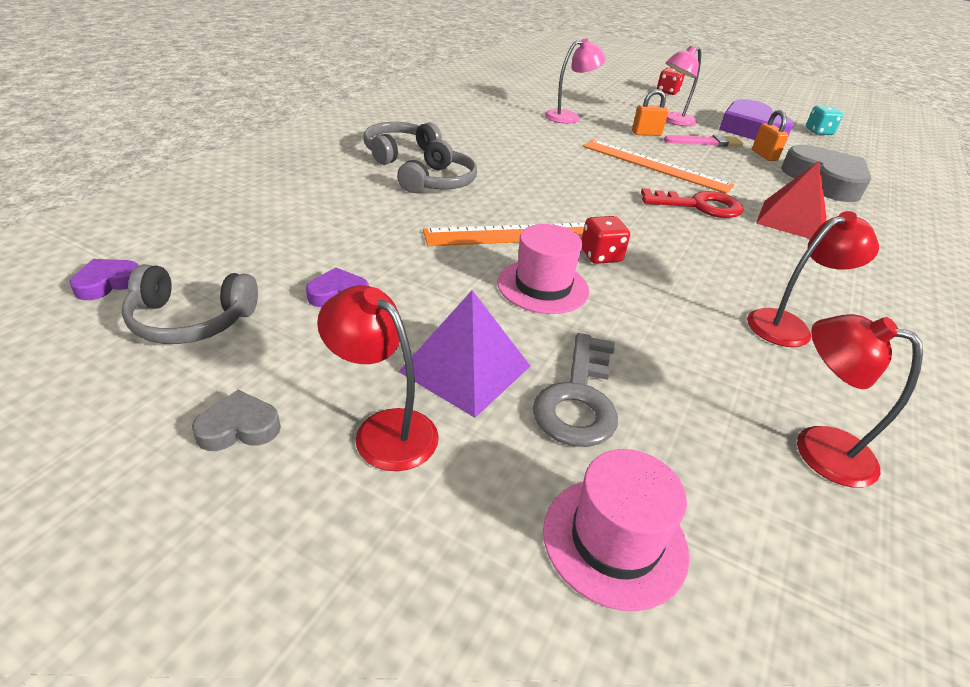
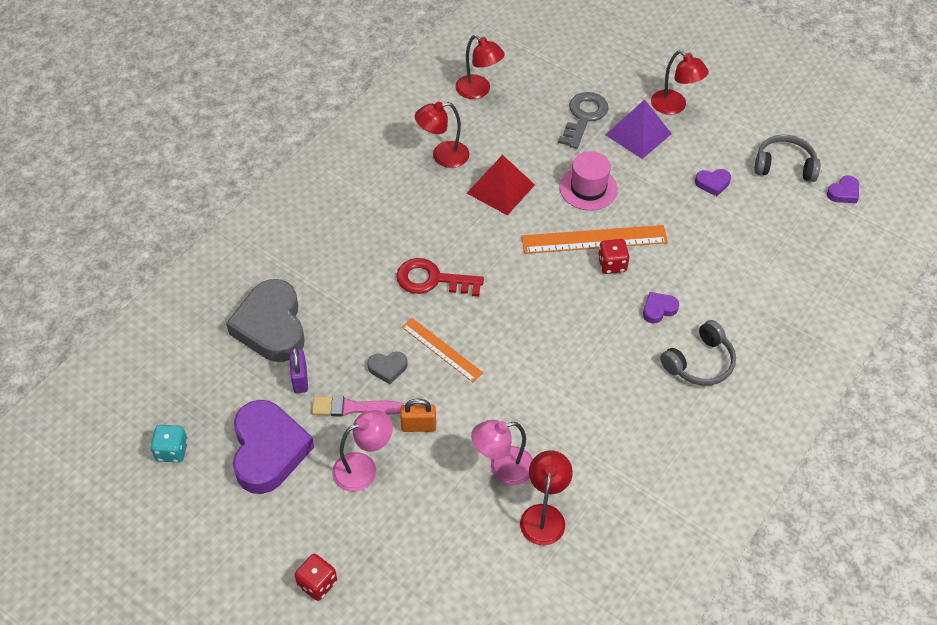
camera: 170 degrees left, 15 degrees up
grey heart [192,390,281,451] -> grey heart moved to [367,352,407,384]
grey headphones [397,139,477,193] -> purple heart [643,292,679,324]
pink hat [543,449,689,611] -> none
red dice [581,216,630,264] -> red dice moved to [598,239,630,274]
orange ruler [583,139,734,194] -> orange ruler [402,318,483,382], size x0.63
orange padlock [752,110,788,161] -> purple padlock [289,347,308,393]
red pyramid [756,161,827,239] -> red pyramid moved to [467,155,535,216]
none -> red lamp [520,450,573,545]

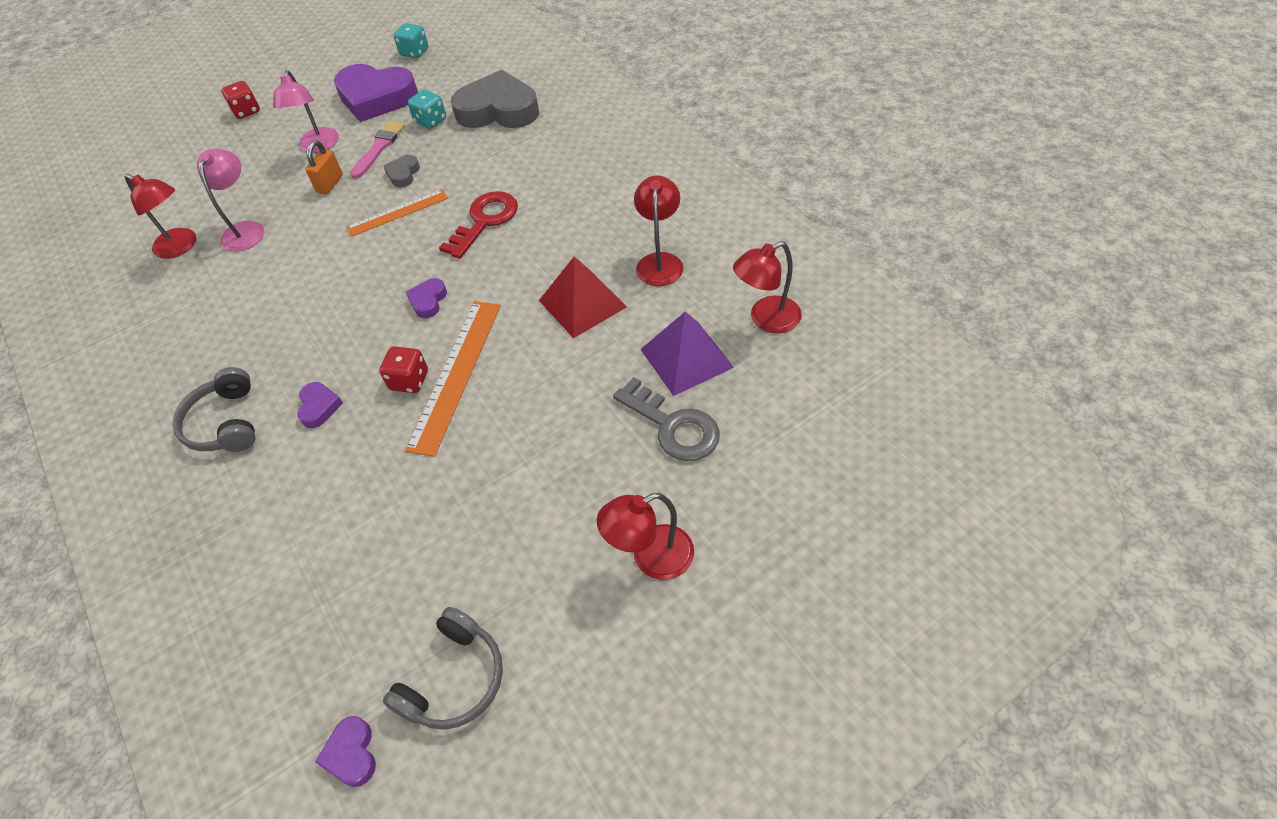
camera: 115 degrees right, 0 degrees up
purple padlock [289,347,308,393] -> turquoise dice [408,89,446,129]
pink hat [559,151,618,211] -> none
purple pyramid [605,99,672,159] -> purple pyramid moved to [640,312,734,396]
purple heart [695,169,731,196] -> purple heart moved to [406,278,447,318]

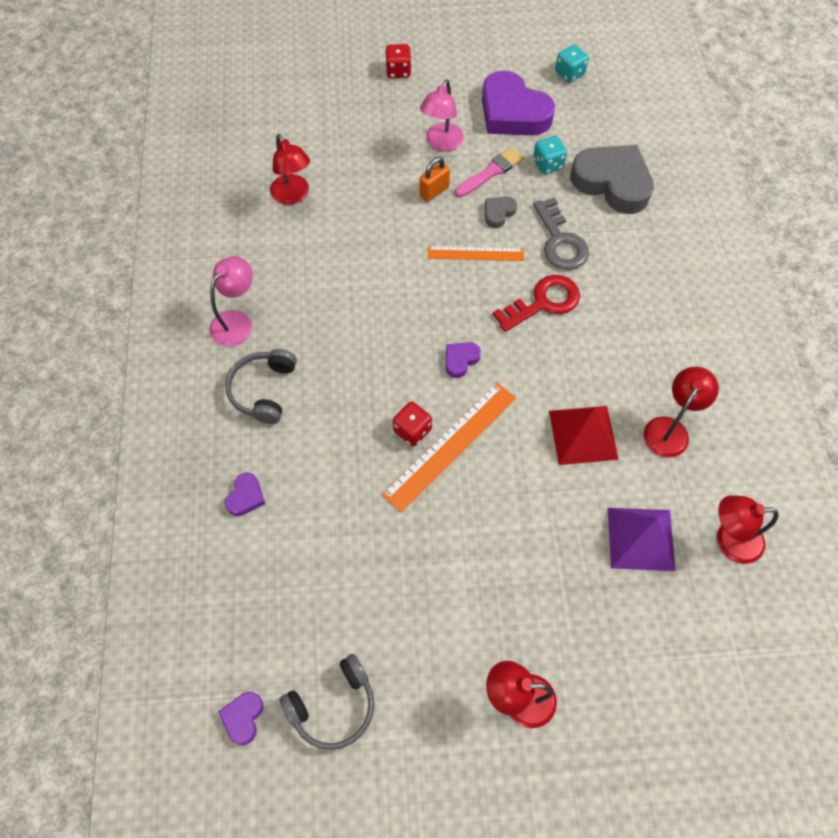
camera: 25 degrees right, 10 degrees up
pink lamp [197,149,264,251] -> pink lamp moved to [209,256,253,347]
purple heart [297,382,343,428] -> purple heart moved to [225,472,265,516]
grey key [613,377,720,461] -> grey key moved to [533,197,589,270]

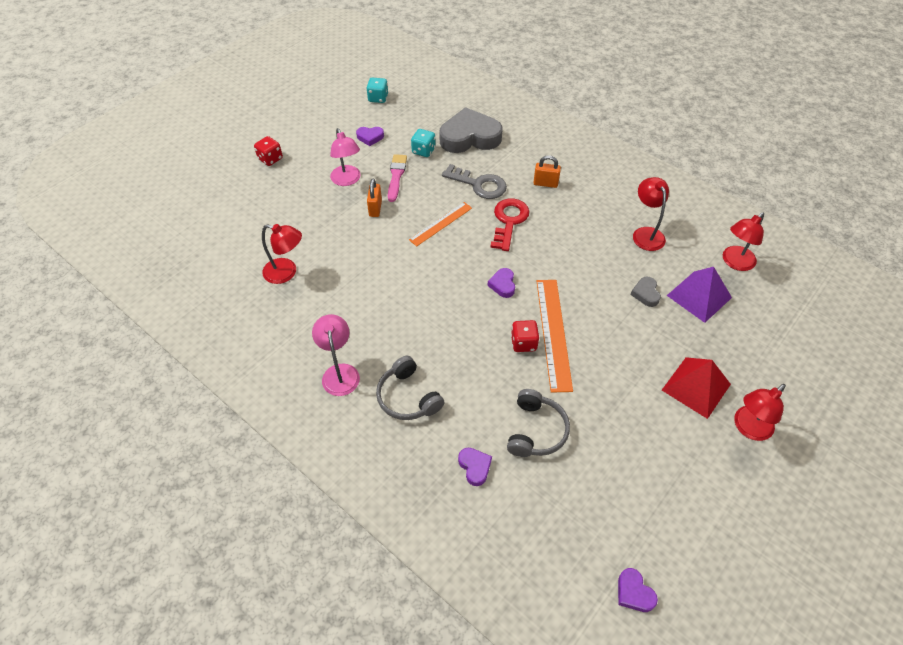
camera: 45 degrees left, 10 degrees down
grey headphones [279,654,374,750] -> grey headphones moved to [507,389,570,457]
purple heart [482,71,555,135] -> purple heart [356,127,384,146], size x0.44
grey heart [485,196,517,228] -> grey heart moved to [630,277,661,307]
red pyramid [549,406,619,465] -> red pyramid moved to [662,357,731,419]
none -> orange padlock [533,155,561,188]

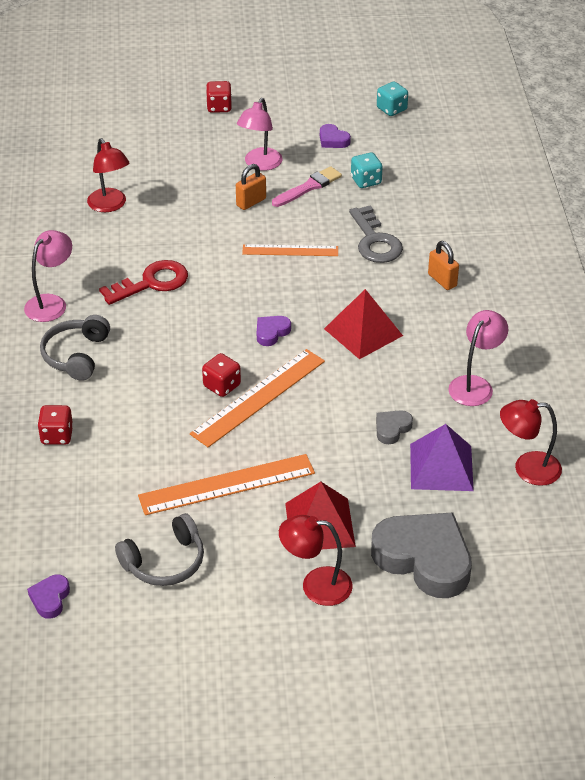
camera: 45 degrees right, 10 degrees down
grey heart [439,107,502,153] -> grey heart moved to [371,512,472,598]
purple heart [458,448,492,486] -> red dice [37,405,73,445]
red key [490,199,530,251] -> red key moved to [99,260,188,305]
grey headphones [507,389,570,457] -> grey headphones moved to [115,513,204,586]
red lamp [633,177,669,251] -> pink lamp [448,310,508,406]
none -> orange ruler [138,454,315,515]
none -> red pyramid [324,289,403,359]

